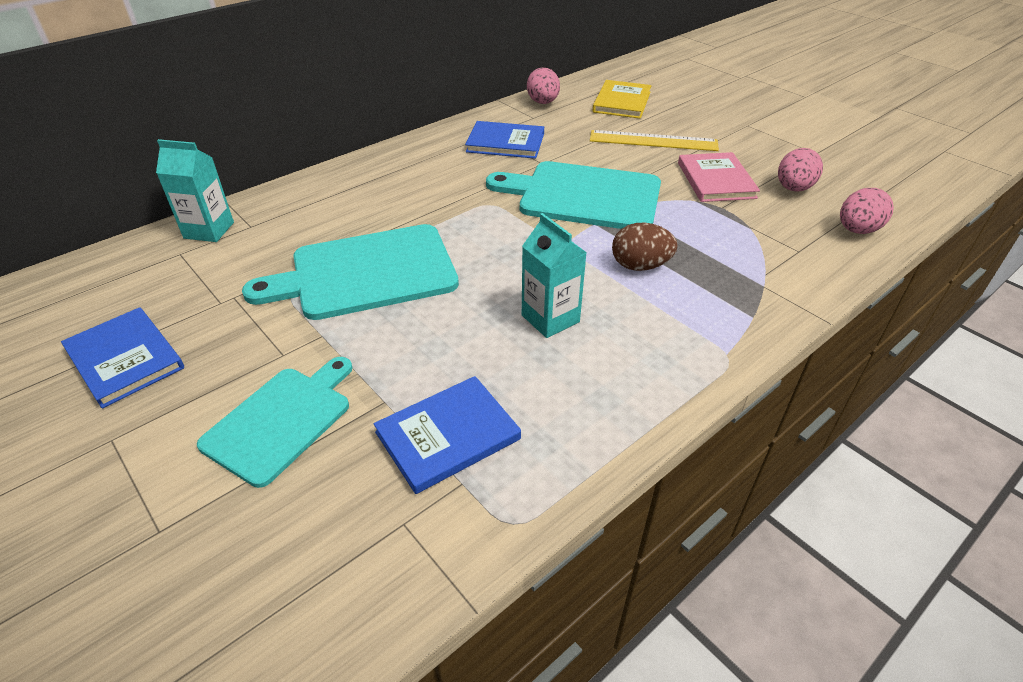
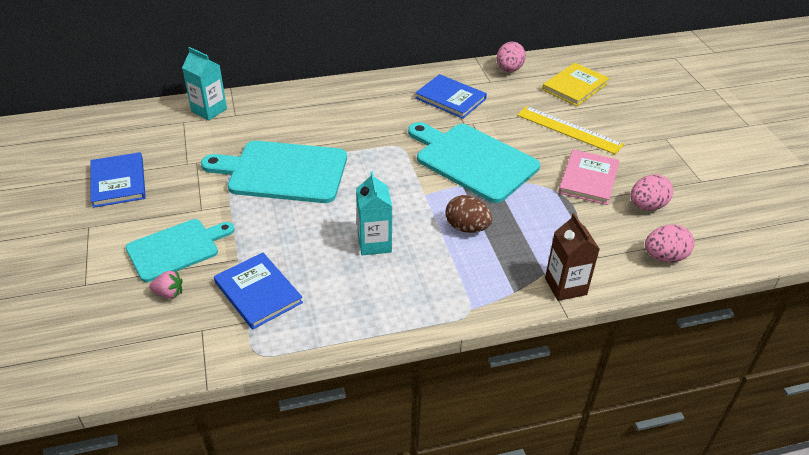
camera: 25 degrees right, 0 degrees up
blue book [374,376,521,494] -> blue book turned 60 degrees clockwise [214,253,303,330]
none -> pink strawberry [149,271,183,299]
none -> brown carton [545,213,600,301]

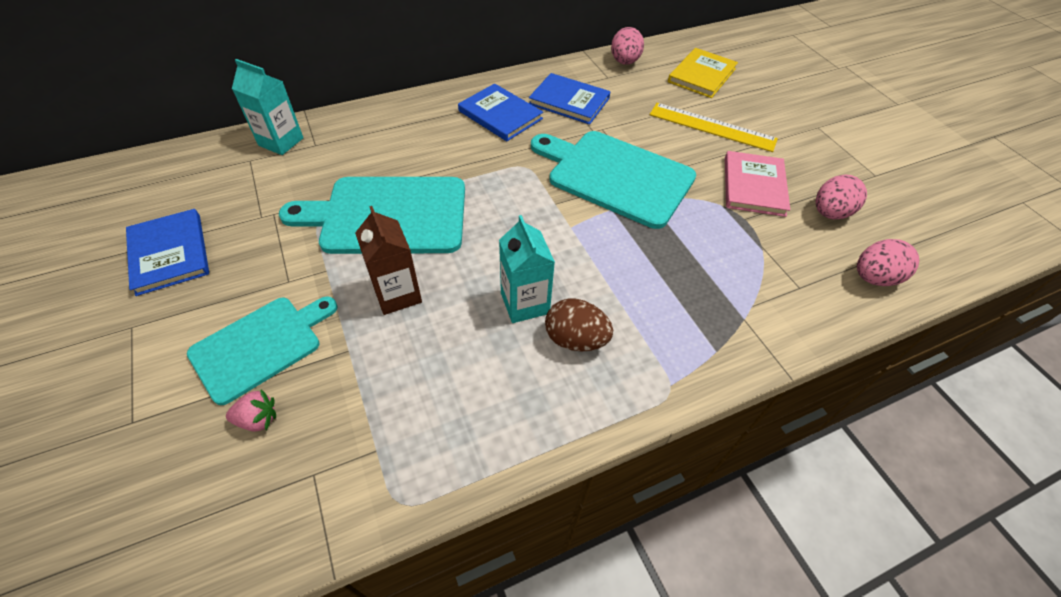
camera: 10 degrees left, 10 degrees up
blue book [214,253,303,330] -> blue book moved to [458,84,543,141]
brown egg [445,195,492,233] -> brown egg moved to [545,298,613,351]
brown carton [545,213,600,301] -> brown carton moved to [355,206,422,315]

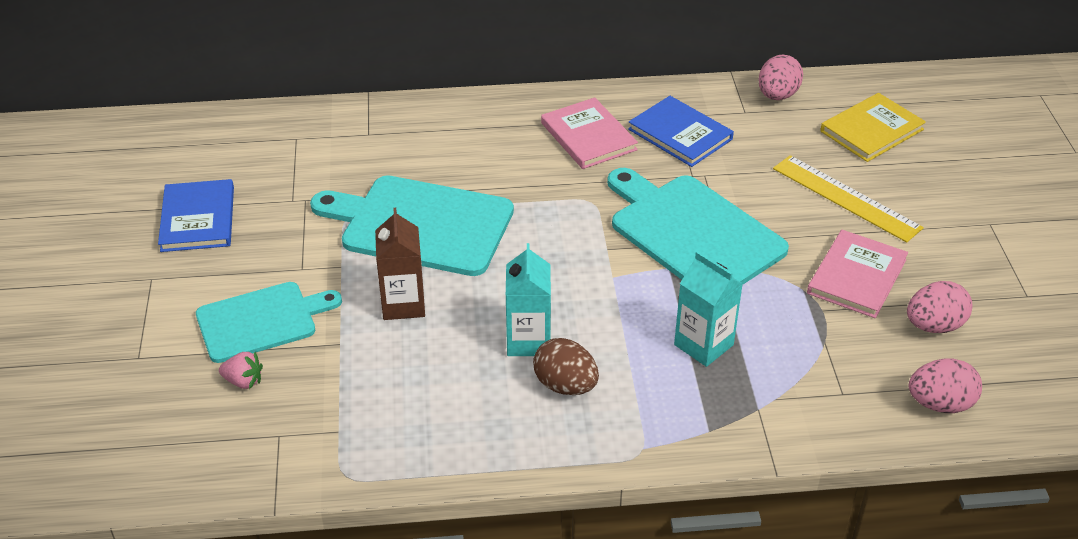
camera: 20 degrees right, 10 degrees down
turquoise carton [232,59,303,155] -> turquoise carton moved to [674,251,743,367]
blue book [458,84,543,141] -> pink book [541,97,638,169]

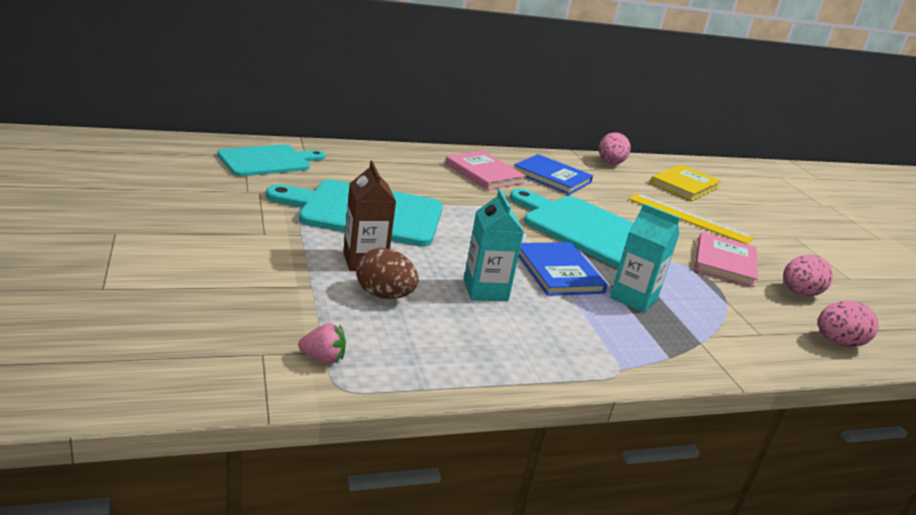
camera: 15 degrees left, 15 degrees down
blue book [158,179,234,252] -> blue book moved to [519,242,608,296]
turquoise cutting board [196,282,342,363] -> turquoise cutting board moved to [218,144,325,176]
pink strawberry [219,352,263,389] -> pink strawberry moved to [298,323,346,364]
brown egg [533,338,599,395] -> brown egg moved to [356,248,419,299]

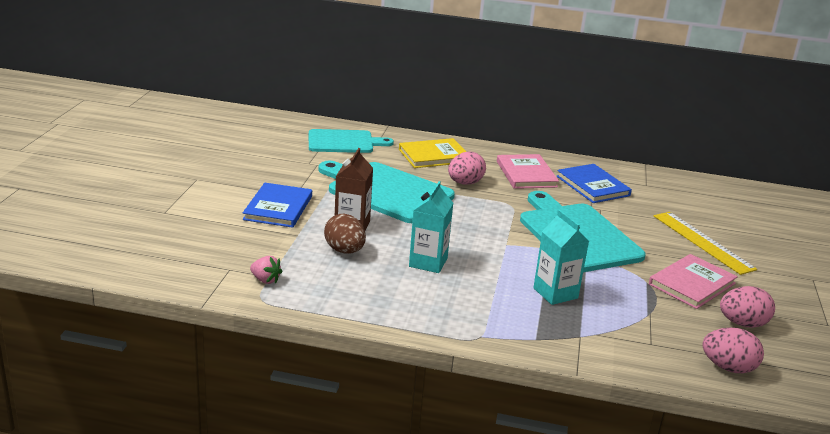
camera: 30 degrees right, 0 degrees up
blue book [519,242,608,296] -> blue book moved to [243,183,312,228]
pink egg [599,132,631,165] -> pink egg moved to [448,151,486,185]
yellow book [650,165,721,201] -> yellow book moved to [399,138,466,168]

